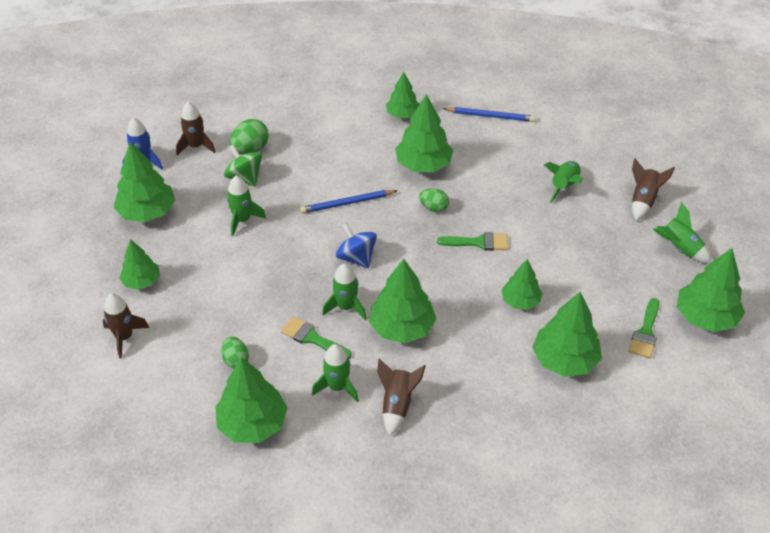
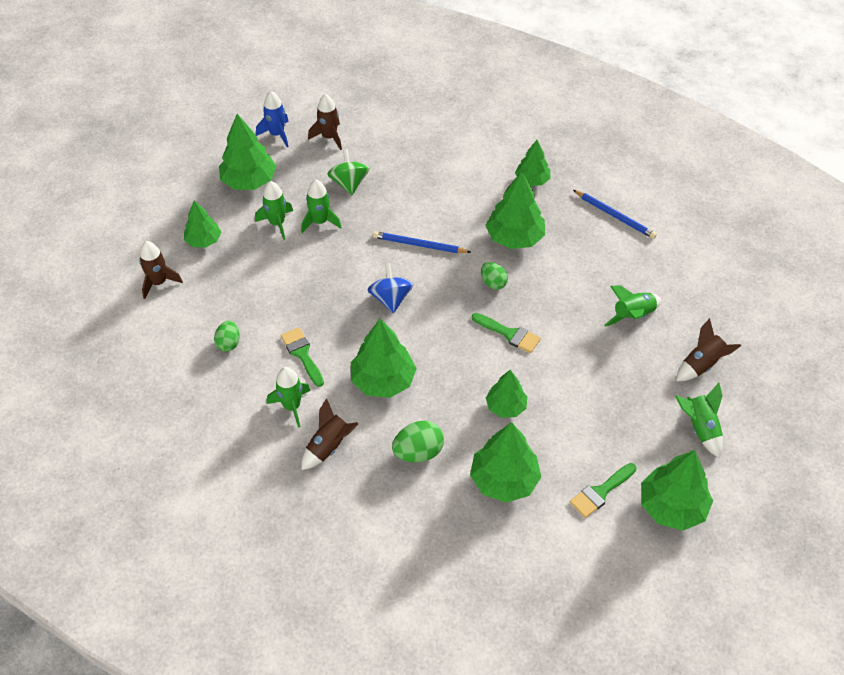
camera: 30 degrees right, 5 degrees up
green tree [215,358,288,443] -> none
green egg [230,119,269,155] -> green egg moved to [392,421,444,462]
green rocket [322,263,367,320] -> green rocket moved to [255,181,293,240]

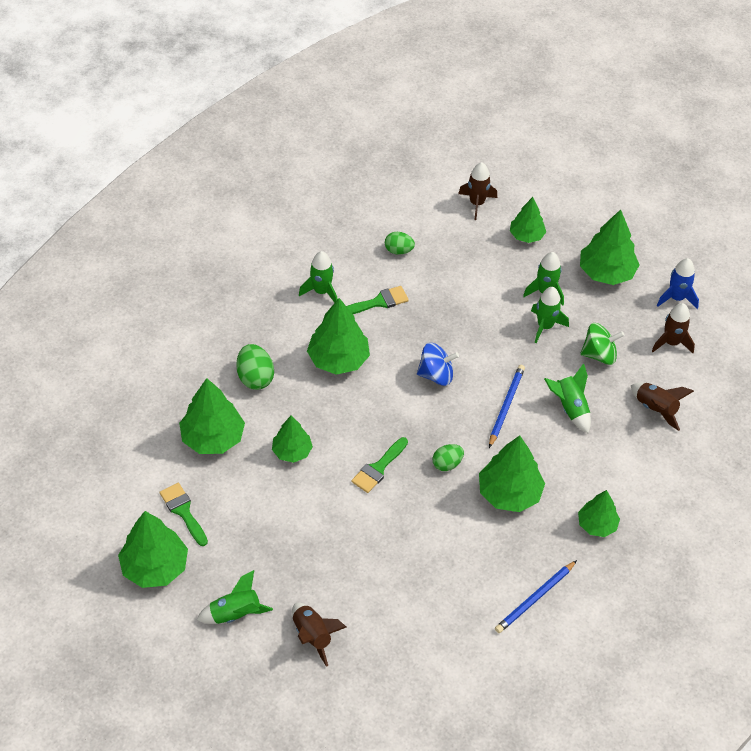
camera: 95 degrees right, 0 degrees up
brown rocket [302,398,359,470] -> brown rocket moved to [631,383,694,431]
green rocket [605,285,661,327] -> green rocket moved to [544,363,591,433]

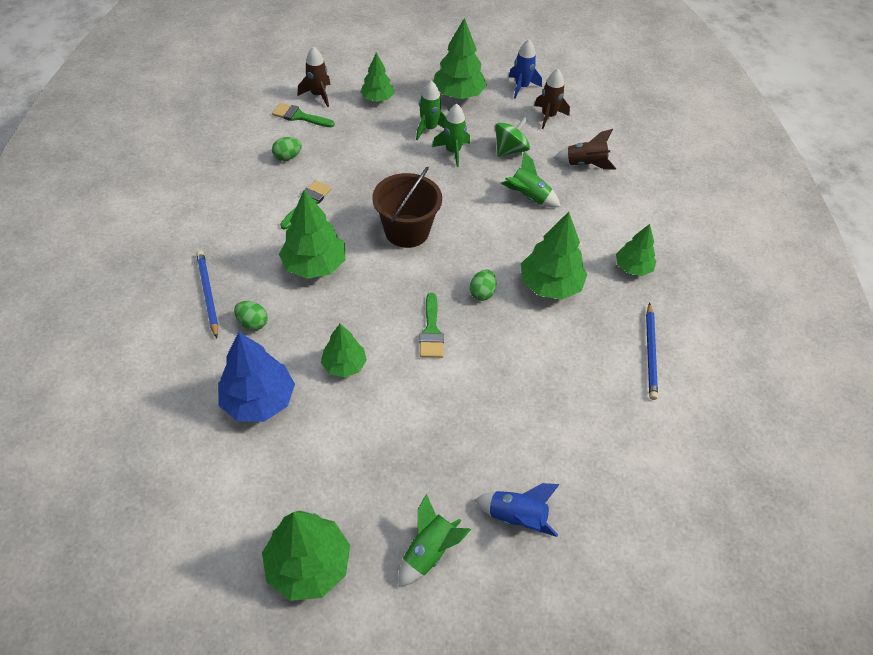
camera: 40 degrees left, 0 degrees up
green brush [160,483,208,546] -> green brush moved to [272,103,335,127]
green tree [179,378,245,454] -> blue tree [218,332,295,422]
green egg [236,344,274,390] -> green egg [234,301,268,330], size x0.66
brown rocket [292,603,346,667] -> blue rocket [474,483,560,537]
green rocket [299,251,338,303] -> none
blue spinning top [417,343,459,386] -> brown bucket [372,166,442,248]
blue pencil [489,365,525,448] -> blue pencil moved to [196,251,218,339]

